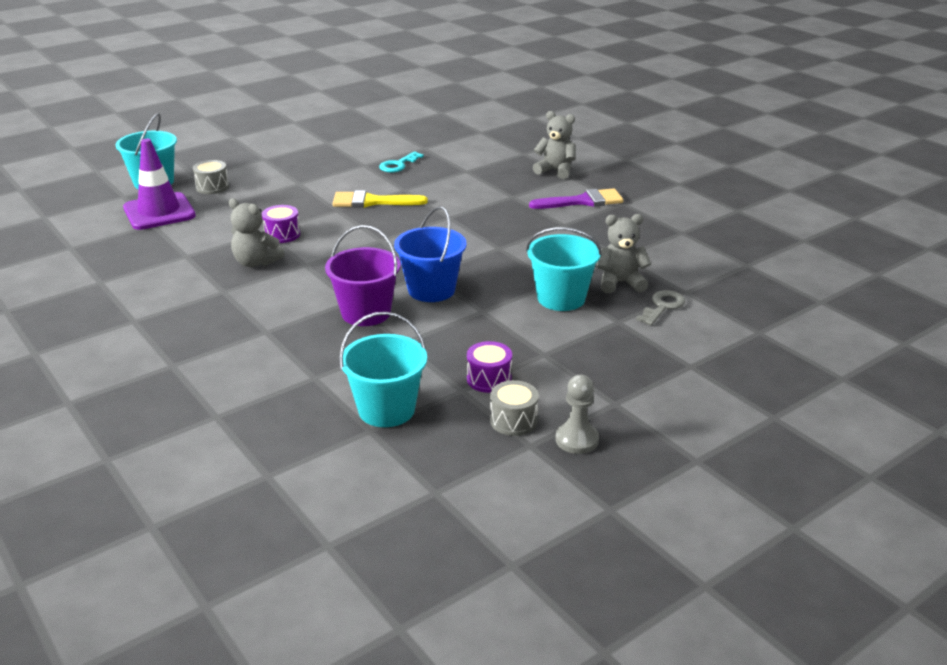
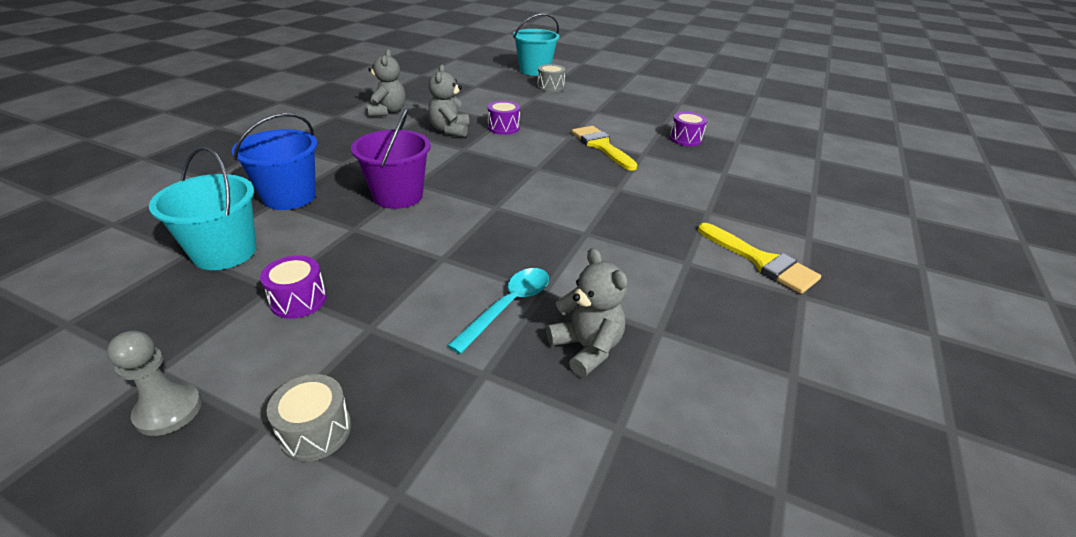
camera: 60 degrees right, 5 degrees up
purple traffic cone [123,138,196,230] -> none
turquoise key [379,151,424,173] -> purple drum [670,112,707,146]
blue bucket [394,206,466,302] -> blue bucket moved to [232,113,317,210]
grey drum [490,380,539,436] -> grey drum moved to [267,374,351,462]
turquoise bucket [526,227,602,311] -> turquoise spoon [447,268,549,354]
purple brush [529,188,623,209] -> yellow brush [698,223,821,294]
grey teddy bear [533,111,576,179] -> grey teddy bear moved to [367,49,405,117]
grey key [636,290,685,325] -> none

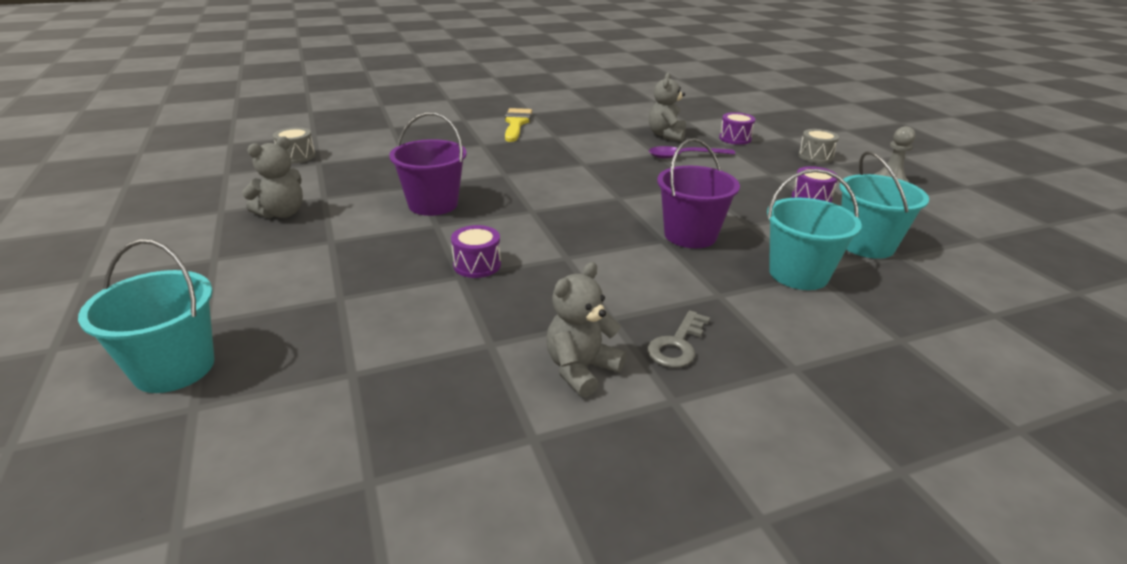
camera: 135 degrees left, 5 degrees down
blue bucket [232,113,317,210] -> turquoise bucket [767,169,862,290]
grey teddy bear [428,65,469,137] -> grey teddy bear moved to [242,136,303,218]
turquoise spoon [447,268,549,354] -> purple spoon [649,146,735,159]
grey drum [537,64,565,92] -> grey drum moved to [273,127,315,164]
yellow brush [572,126,638,171] -> purple bucket [389,112,467,216]
purple drum [670,112,707,146] -> purple drum moved to [719,112,755,145]
none -> grey key [647,310,710,368]

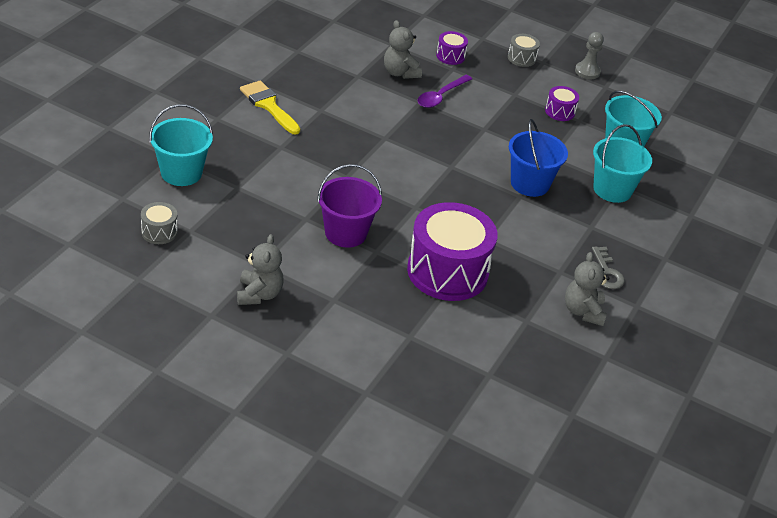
camera: 45 degrees left, 10 degrees up
turquoise bucket [78,239,214,393] -> turquoise bucket moved to [149,104,213,186]
purple drum [451,225,501,278] -> purple drum [407,202,498,301], size x2.30
purple bucket [657,138,740,248] -> blue bucket [509,119,568,197]

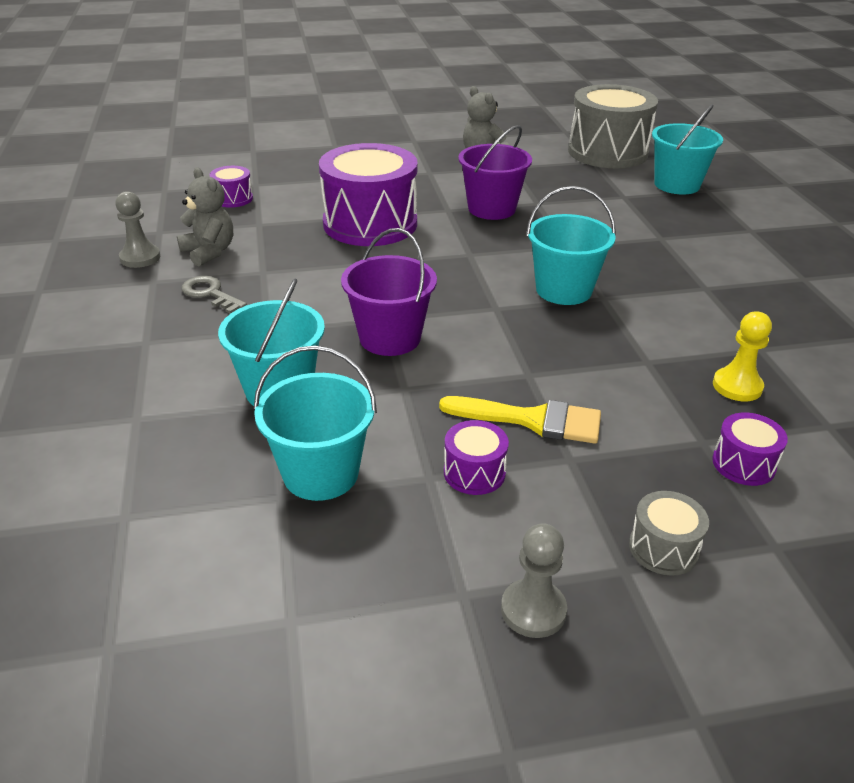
camera: 145 degrees right, 5 degrees down
grey drum [141,202,178,244] -> grey drum [568,84,658,168], size x2.30
yellow brush [240,81,300,135] -> yellow brush moved to [439,396,601,444]
grey teddy bear [384,20,422,79] -> yellow pawn [713,312,772,401]
purple spoon [418,75,472,108] -> none
blue bucket [509,119,568,197] -> purple bucket [341,228,437,356]
none -> grey pawn [115,191,160,268]
none -> purple drum [210,166,253,208]
none -> turquoise bucket [526,186,616,305]

